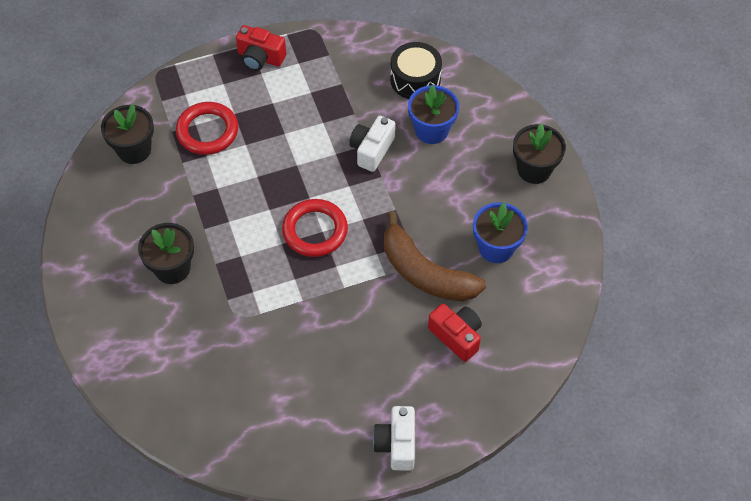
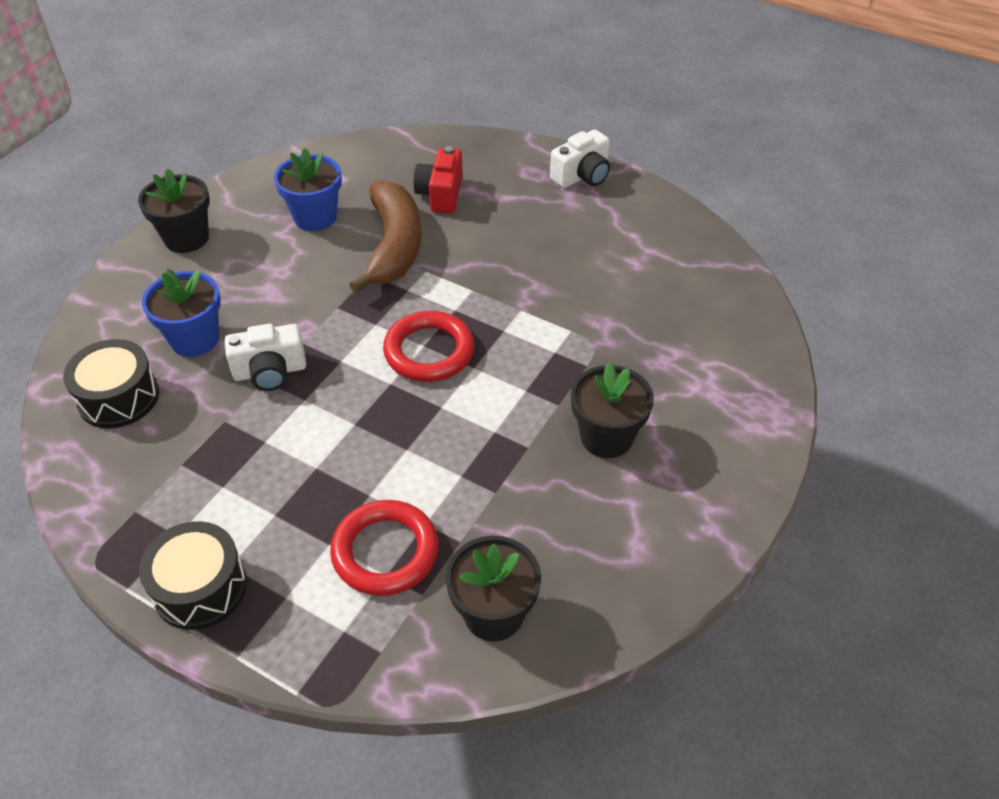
camera: 130 degrees left, 10 degrees down
red camera [236,25,286,71] -> black drum [139,521,247,630]

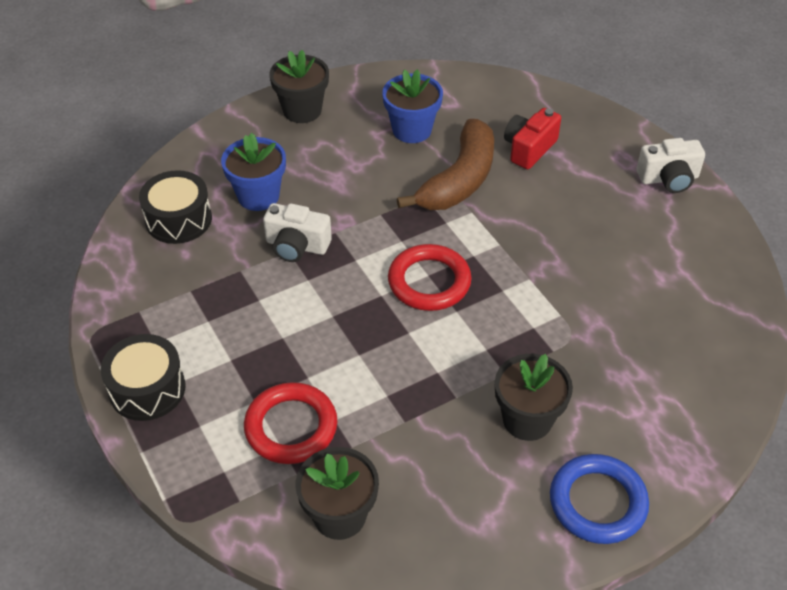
camera: 30 degrees right, 0 degrees up
none -> blue ring [550,454,649,544]

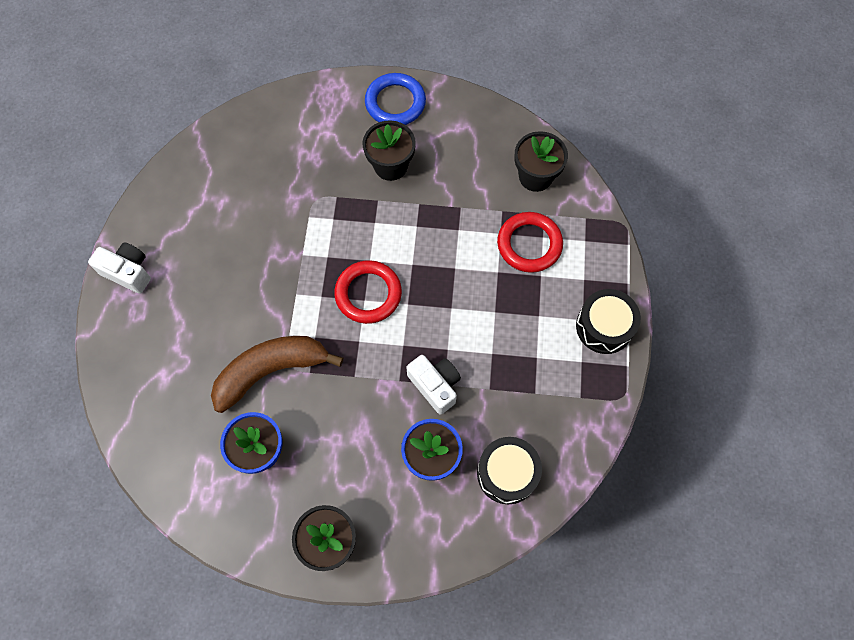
camera: 145 degrees left, 20 degrees up
red camera [504,108,561,169] -> none

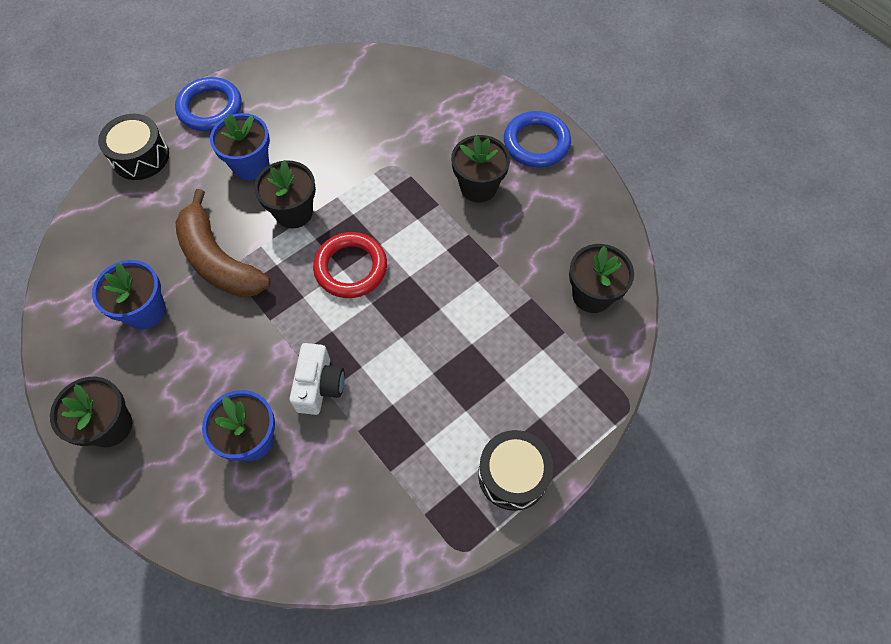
camera: 45 degrees right, 5 degrees down
white camera [88,242,151,294] -> blue ring [175,77,241,131]
brown banana [211,336,343,413] -> brown banana turned 150 degrees counterclockwise [175,189,270,297]
black drum [477,437,542,504] -> black drum moved to [98,114,169,180]
red ring [497,212,563,273] -> none
none -> blue flower pot [210,113,270,180]
none -> black flower pot [254,160,316,229]

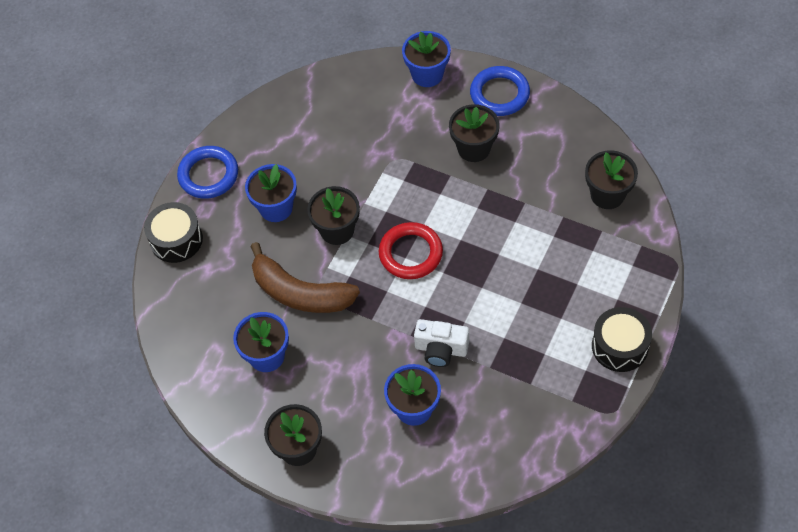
camera: 20 degrees left, 5 degrees down
white camera [289,343,345,415] -> white camera turned 120 degrees clockwise [414,319,469,367]
none -> blue flower pot [402,31,451,87]

